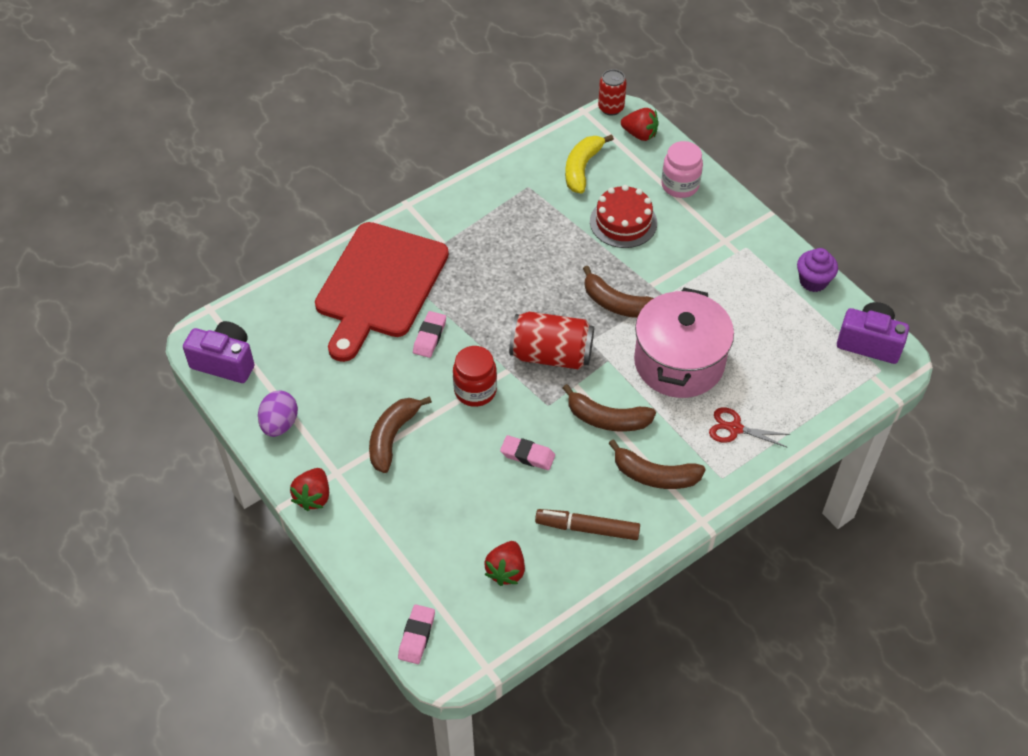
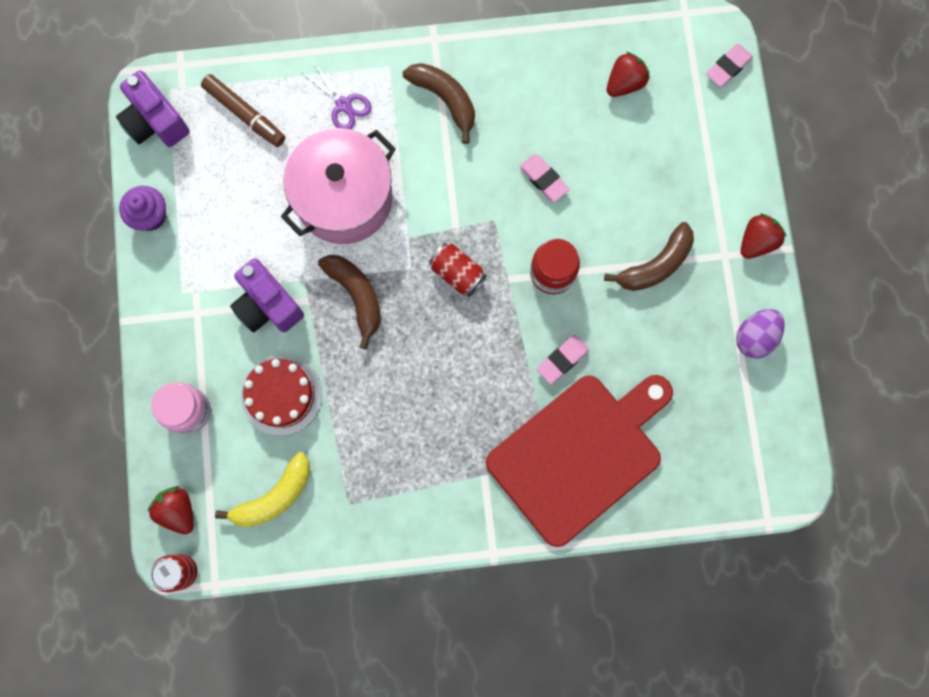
camera: 150 degrees left, 25 degrees up
purple camera [183,321,254,383] -> purple camera moved to [230,258,304,333]
red can [509,312,594,369] -> red can [429,243,487,297], size x0.61
brown marker [535,509,640,540] -> brown marker moved to [201,74,285,147]
brown banana [563,384,656,432] -> none
red scissors [709,407,791,448] -> purple scissors [302,63,372,129]

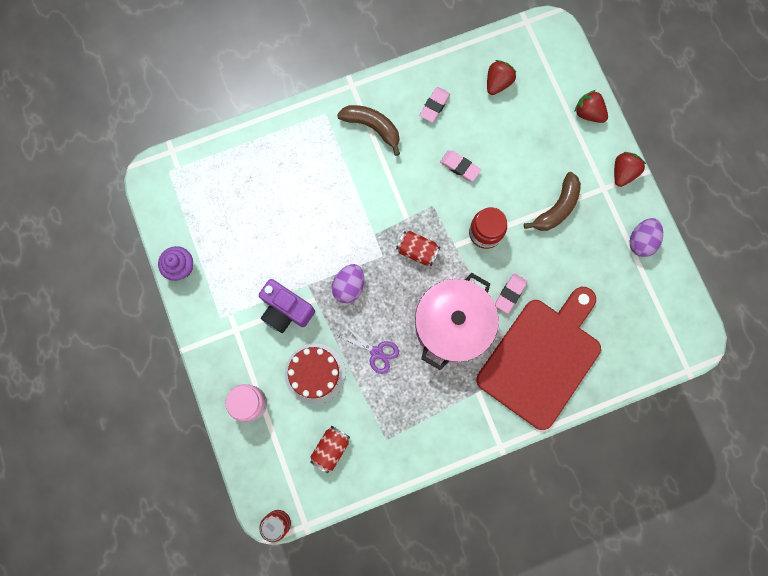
camera: 15 degrees left, 0 degrees up
purple camera [116,70,189,147] -> none
red strawberry [147,486,194,534] -> red strawberry moved to [575,90,608,123]
brown marker [201,74,285,147] -> none
yellow banana [215,452,310,527] -> red can [310,426,350,473]
pink pot [281,128,396,244] -> pink pot moved to [415,273,499,370]
purple scissors [302,63,372,129] -> purple scissors moved to [339,326,399,374]
brown banana [318,255,381,349] -> purple egg [332,264,364,303]
pink eraser [706,44,753,87] -> pink eraser moved to [419,87,450,123]

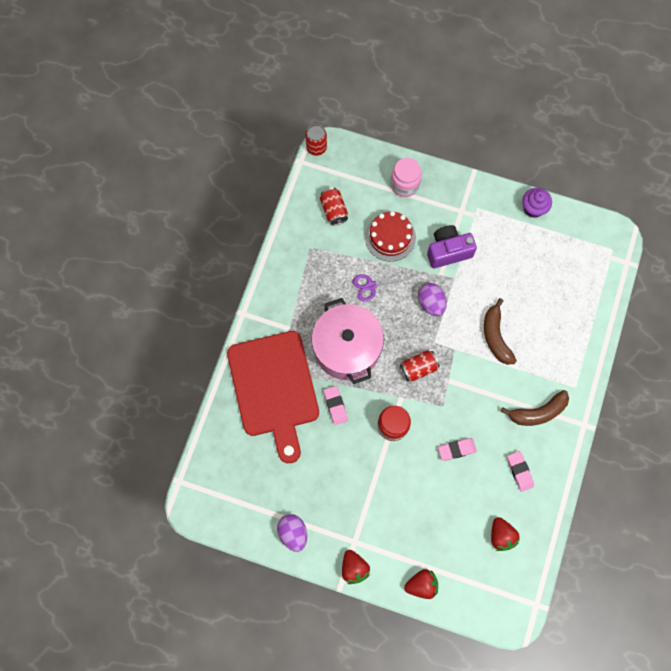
camera: 130 degrees right, 5 degrees down
brown banana [524,172,581,231] -> brown banana moved to [484,298,517,365]

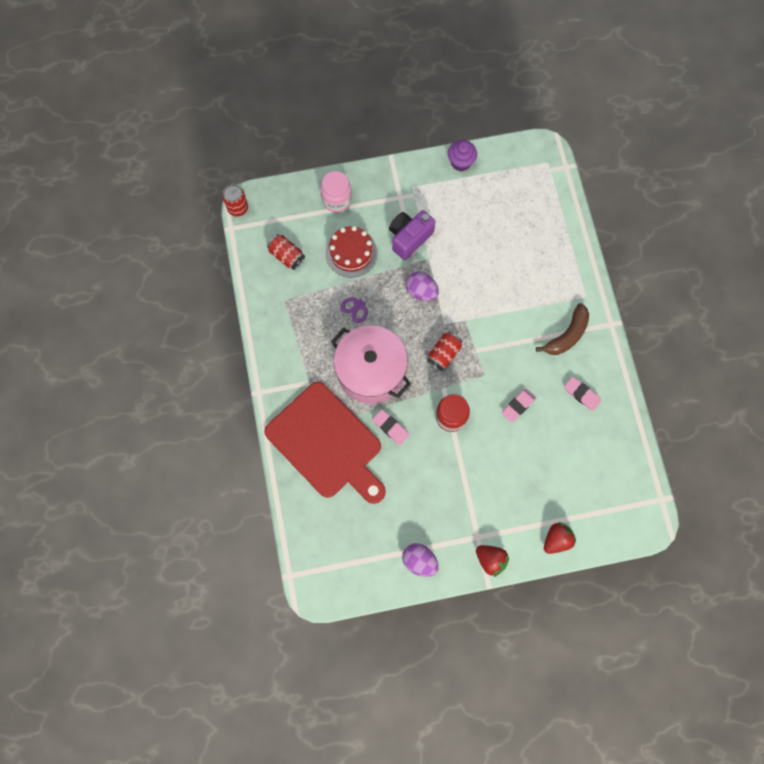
camera: 30 degrees left, 0 degrees up
brown banana [484,298,517,365] -> none
red strawberry [491,517,520,551] -> none

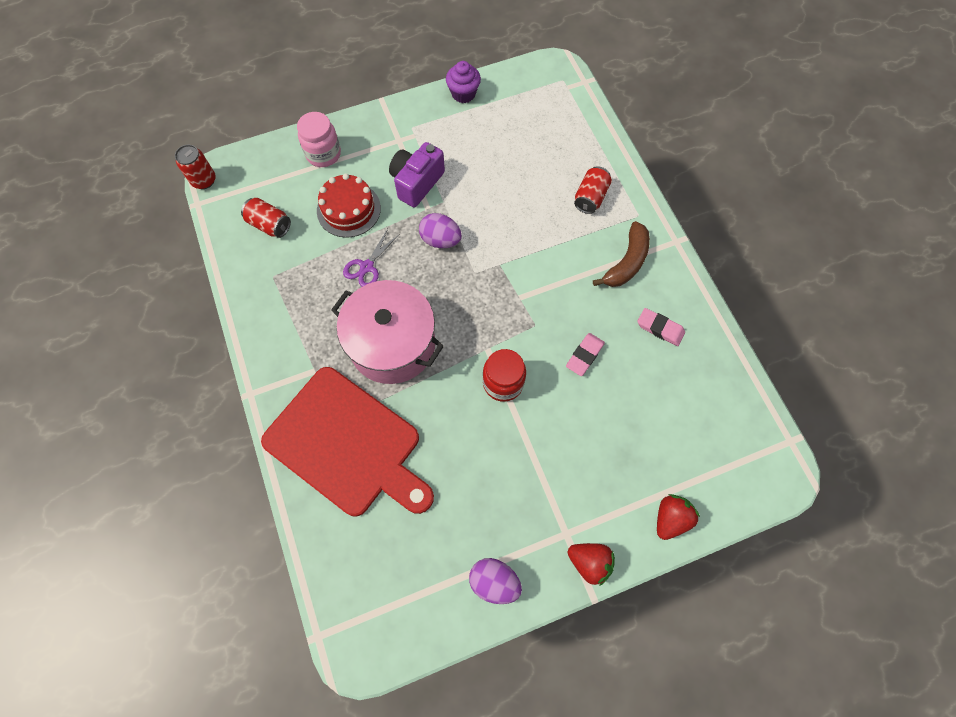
camera: 10 degrees left, 5 degrees down
pink eraser [372,409,409,445] -> none
red can [427,332,462,371] -> red can moved to [574,166,612,214]

